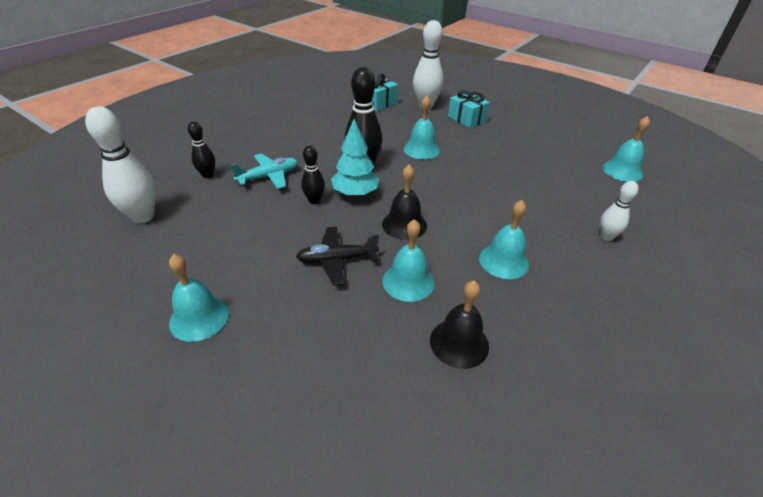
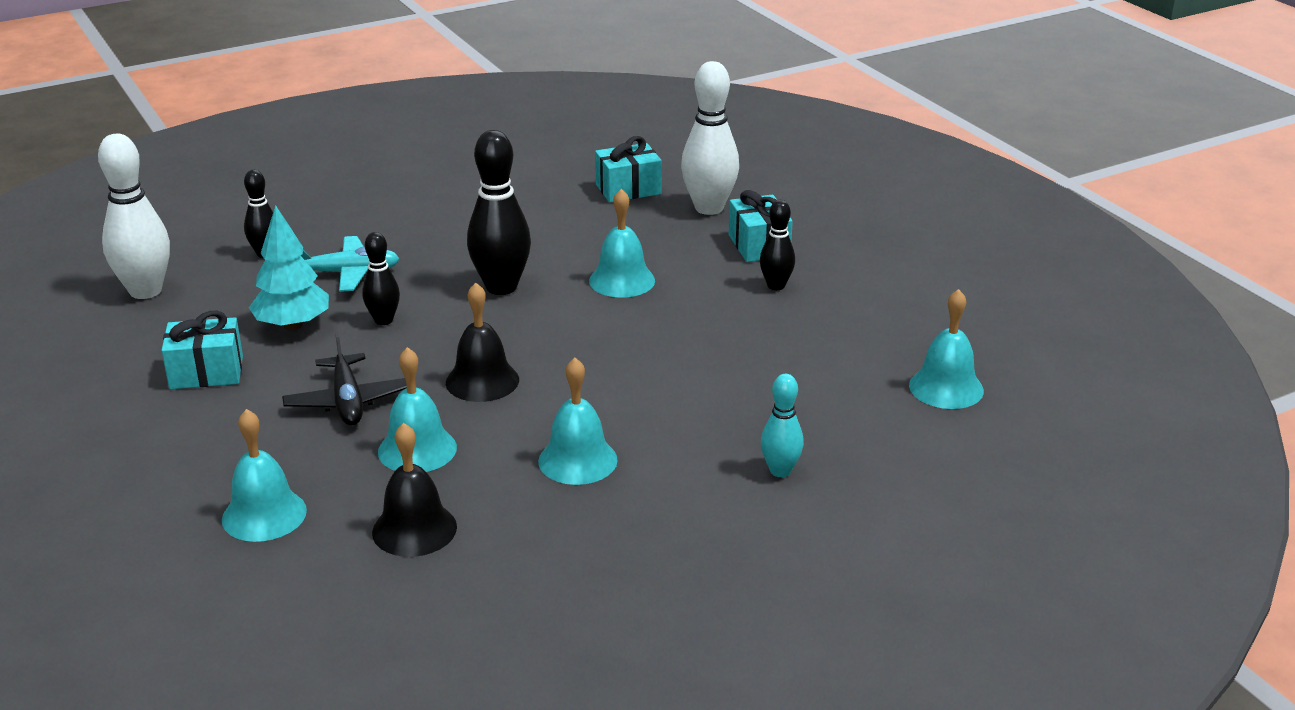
camera: 25 degrees right, 10 degrees down
turquoise bell [169,254,229,342] -> turquoise bell moved to [222,409,307,542]
black plane [296,226,379,286] -> black plane turned 120 degrees counterclockwise [282,333,407,425]
turquoise tree [331,119,379,197] -> turquoise tree moved to [249,205,329,330]
white bowling pin [600,181,638,241] -> turquoise bowling pin [761,374,804,477]
none -> turquoise gift [161,311,243,389]
none -> black bowling pin [760,200,795,290]

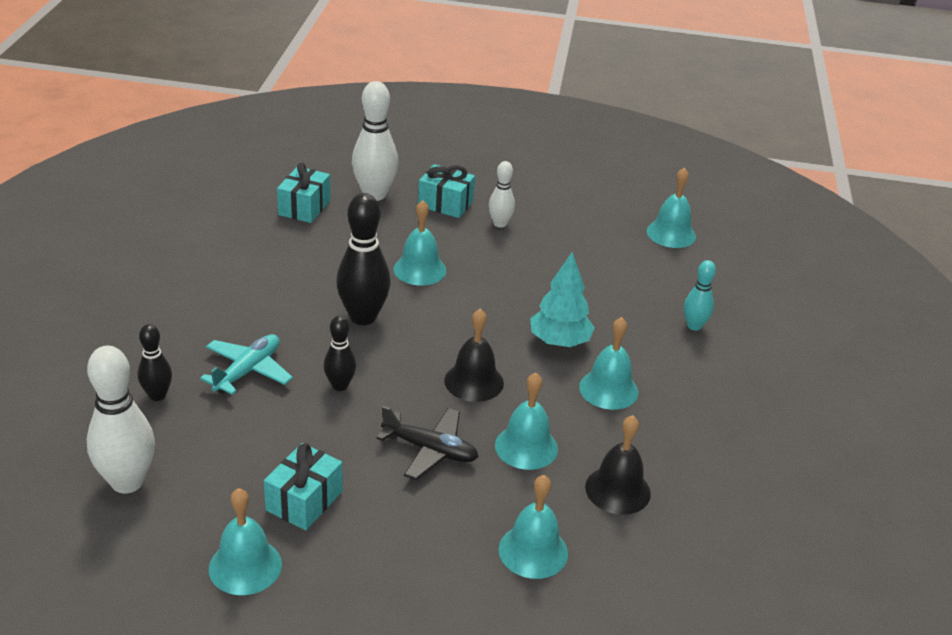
camera: 55 degrees left, 5 degrees up
turquoise tree [249,205,329,330] -> turquoise tree moved to [530,252,595,347]
black bowling pin [760,200,795,290] -> white bowling pin [488,161,515,228]
none -> turquoise bell [209,488,282,595]

